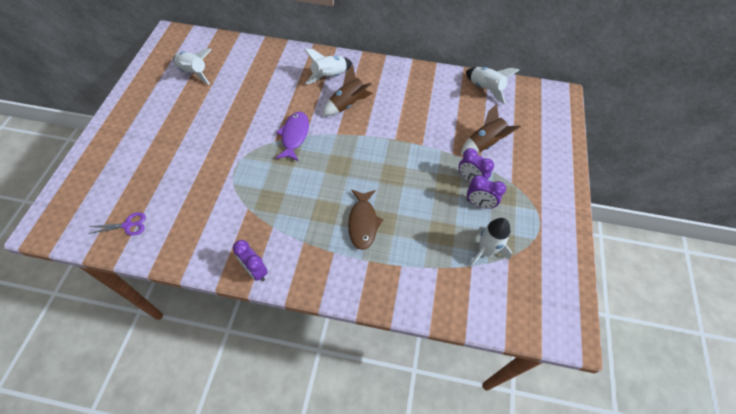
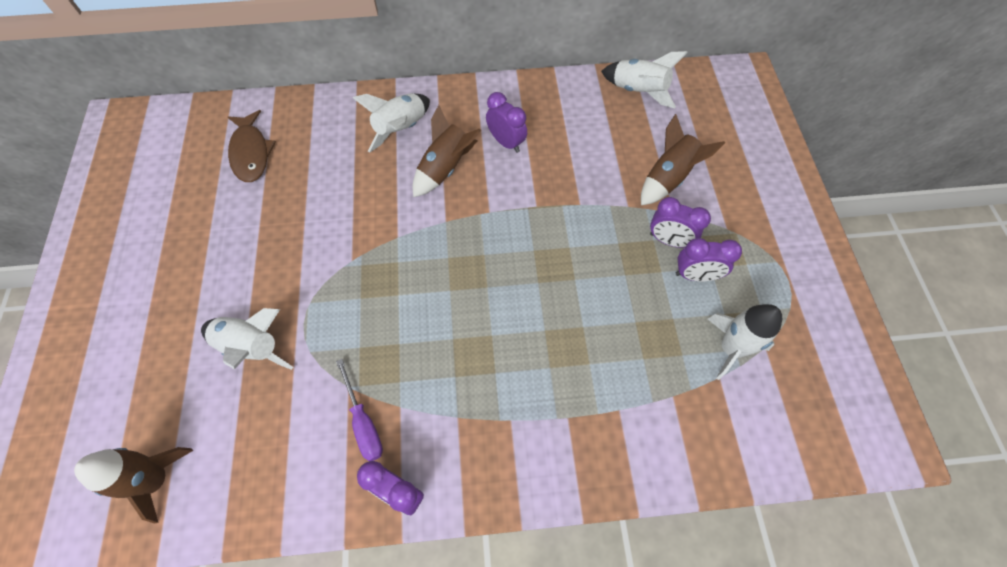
camera: 15 degrees left, 5 degrees up
purple scissors [88,212,146,236] -> brown rocket [74,447,193,524]
white rocket [173,48,212,85] -> white rocket moved to [201,308,293,370]
purple fish [276,112,309,162] -> none
brown fish [348,190,384,250] -> brown fish moved to [228,110,276,182]
none -> purple screwdriver [336,359,383,461]
none -> purple clock [486,92,527,153]

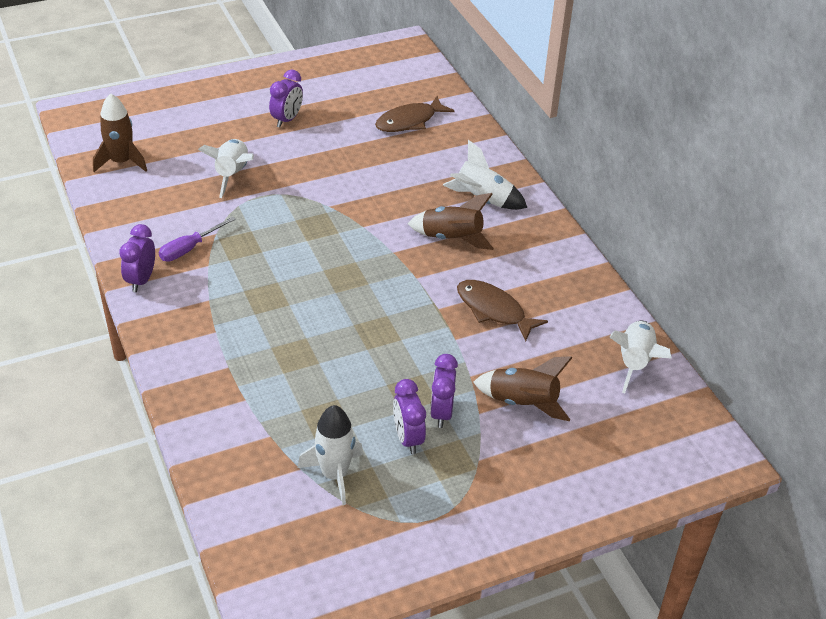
camera: 70 degrees right, 20 degrees down
purple clock [486,92,527,153] -> purple clock moved to [269,70,303,127]
none -> brown fish [457,280,548,341]

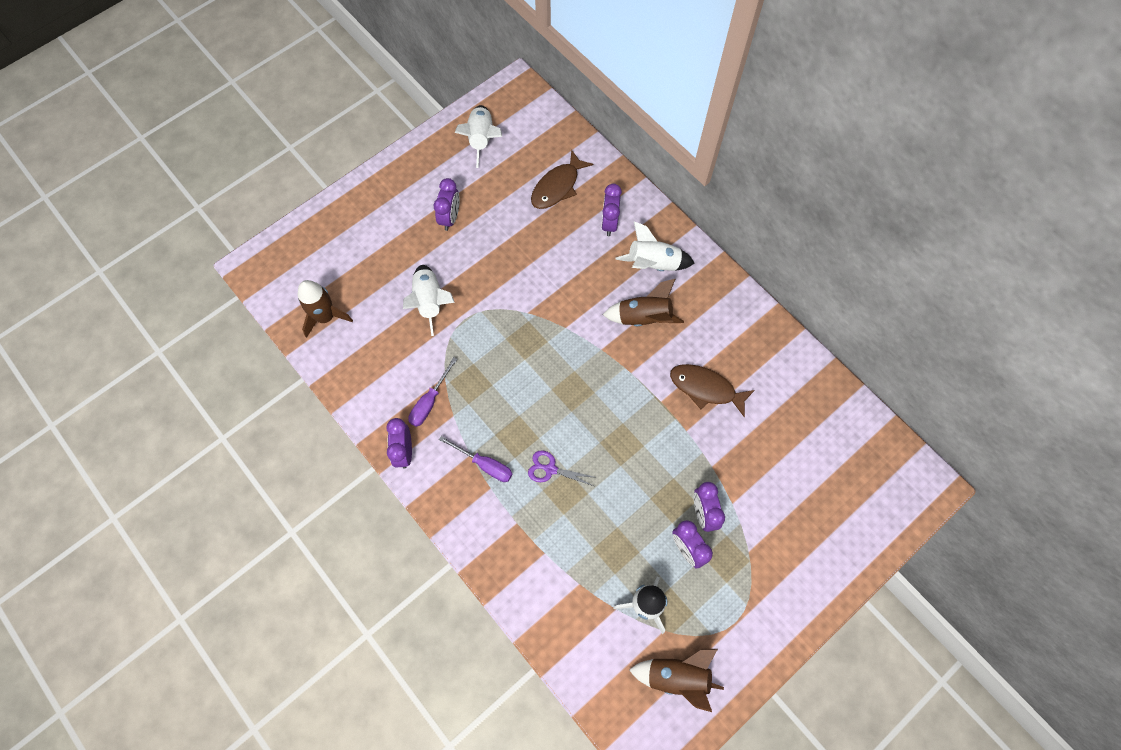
camera: 15 degrees left, 25 degrees up
brown rocket [473,356,573,421] -> brown rocket moved to [629,649,724,712]
white rocket [609,321,672,393] -> white rocket moved to [455,105,502,168]
none -> purple screwdriver [439,436,513,482]
none -> purple scissors [528,450,597,486]
none -> purple clock [602,184,622,236]

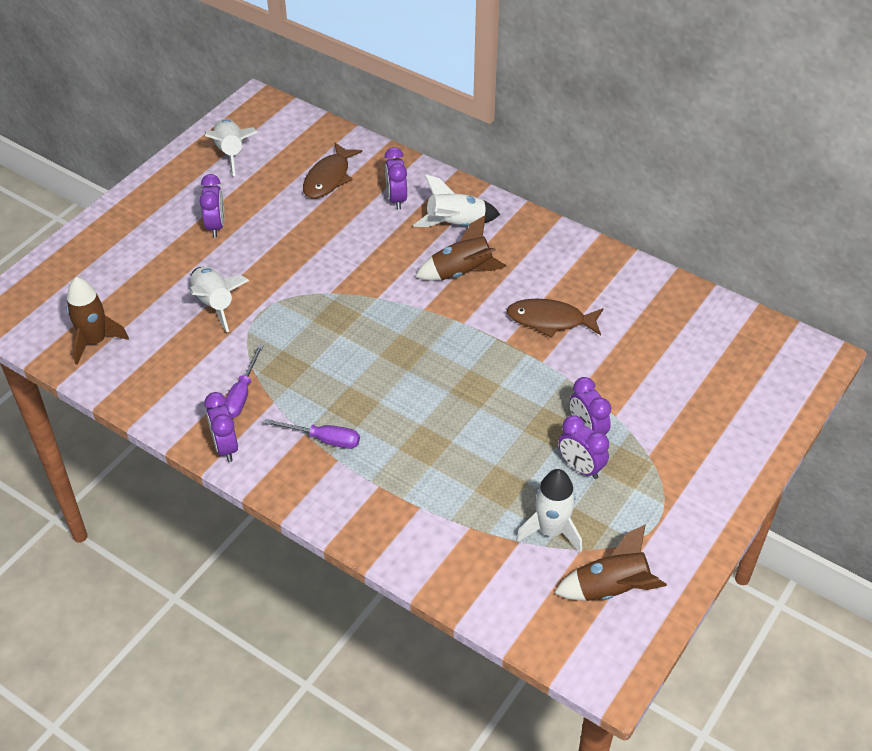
camera: 15 degrees left, 20 degrees down
purple scissors [528,450,597,486] -> none

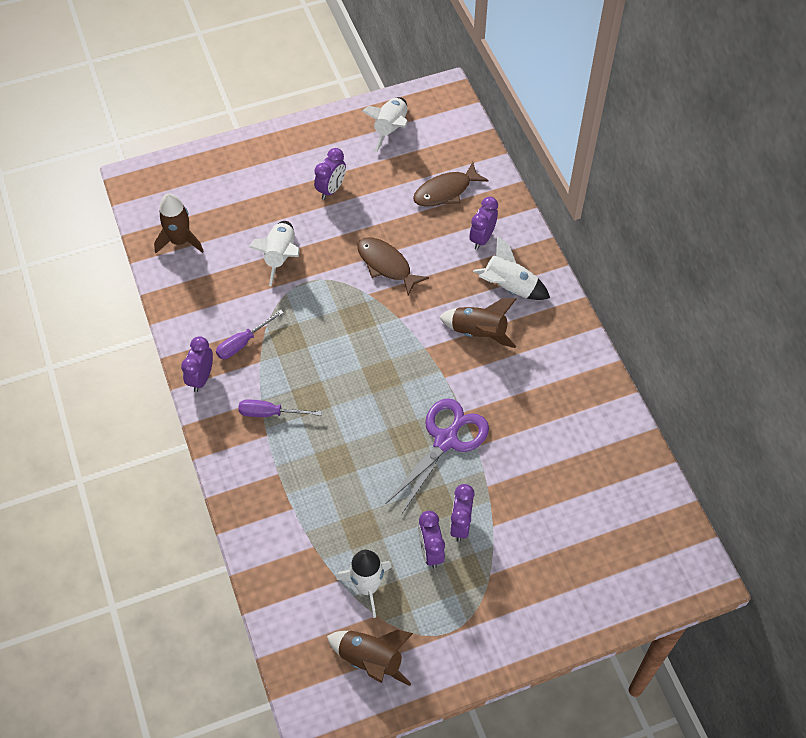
camera: 35 degrees right, 10 degrees up
purple screwdriver [264,419,360,449] -> purple screwdriver turned 135 degrees clockwise [238,399,322,417]
brown fish [507,299,604,338] -> brown fish moved to [357,237,429,296]
none -> purple scissors [385,398,489,515]

